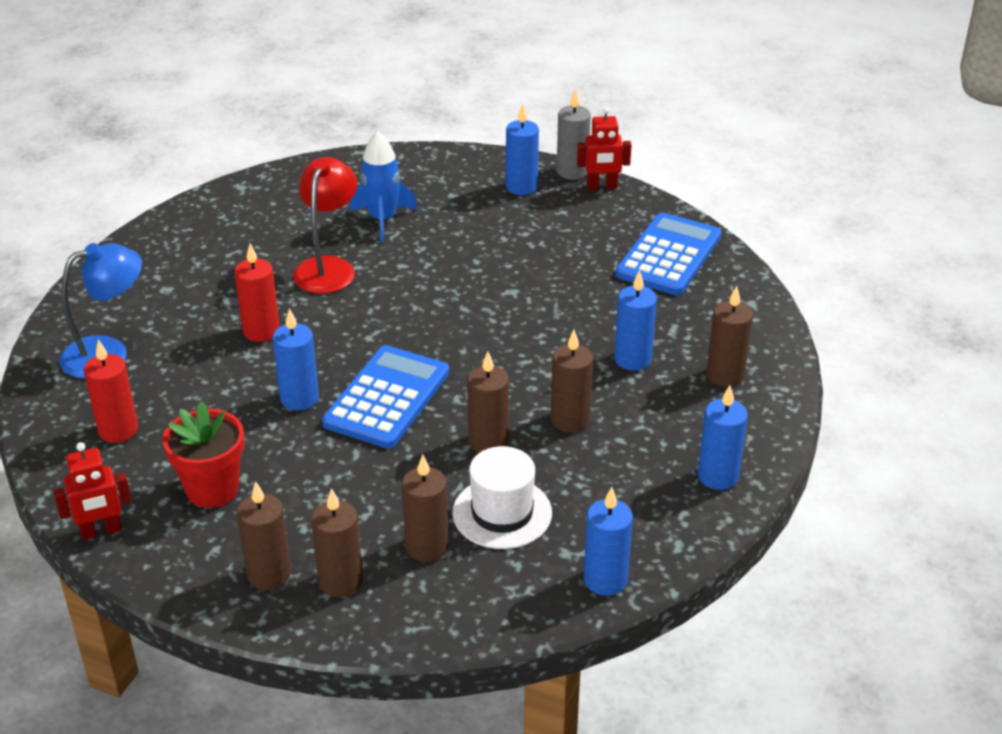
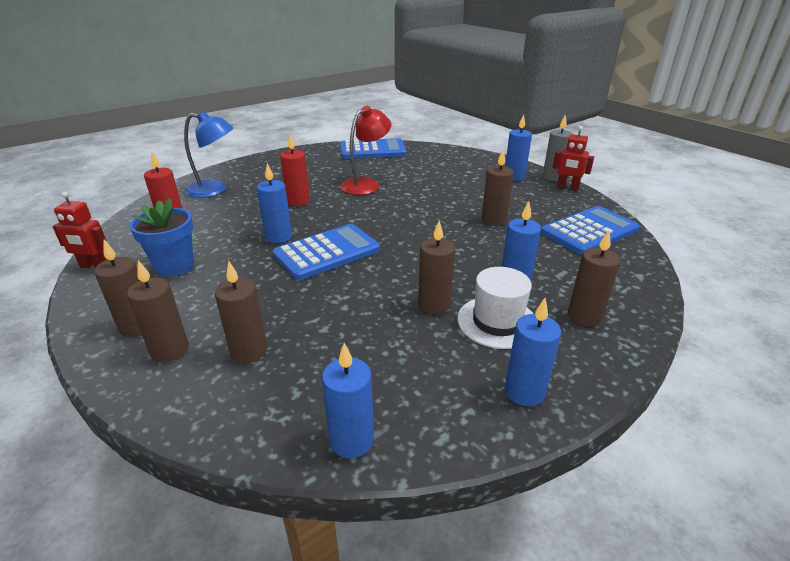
camera: 30 degrees right, 5 degrees down
red flower pot [163,401,244,508] -> blue flower pot [130,198,194,277]
blue rocket [350,131,417,242] -> none
white hat [452,446,552,549] -> white hat moved to [457,267,534,349]
brown candle [467,351,509,453] -> brown candle moved to [482,150,514,226]
none -> blue calculator [340,138,407,159]

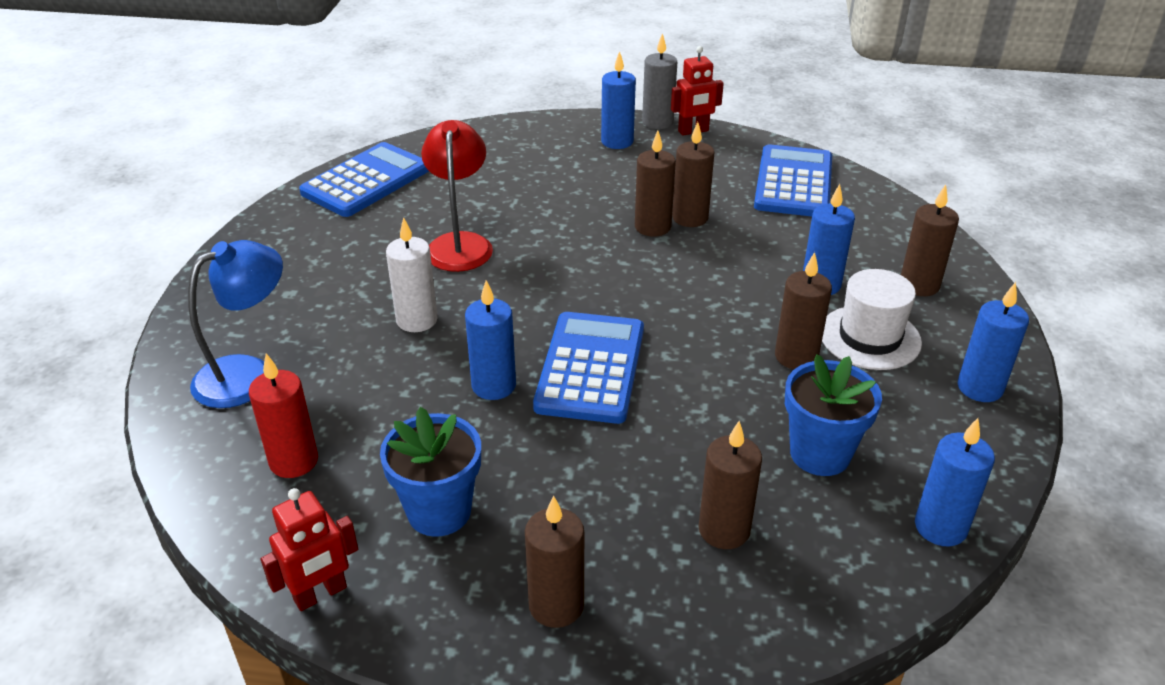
camera: 45 degrees left, 5 degrees up
brown candle [127,260,189,363] -> brown candle moved to [635,131,676,237]
red candle [280,134,310,206] -> white candle [386,217,438,332]
none -> blue flower pot [785,354,882,476]

